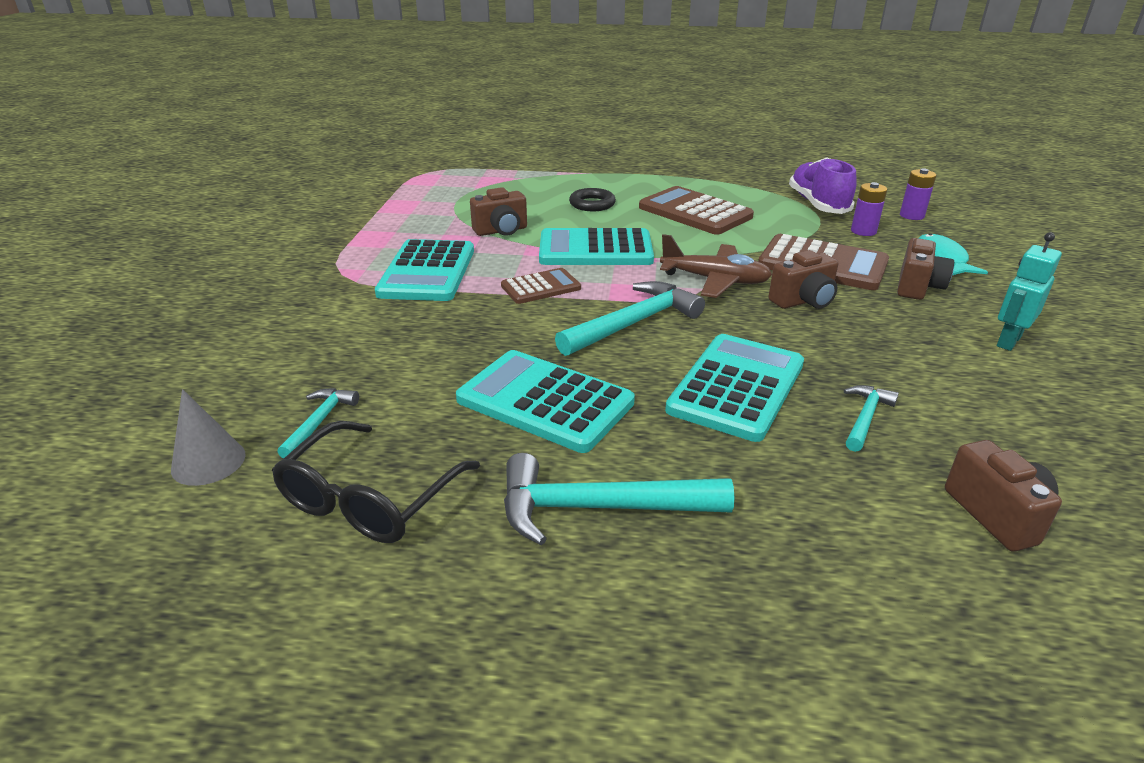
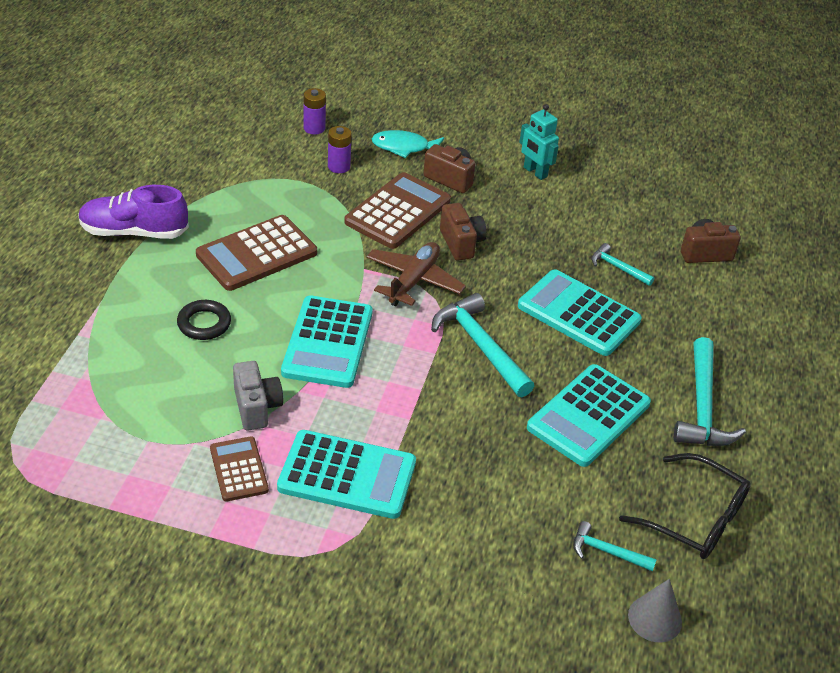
camera: 85 degrees left, 10 degrees up
brown camera [470,187,527,236] -> grey camera [233,361,283,430]
brown calculator [501,268,581,304] -> brown calculator moved to [210,436,269,502]
purple shoe [789,157,857,214] -> purple shoe moved to [78,185,189,239]

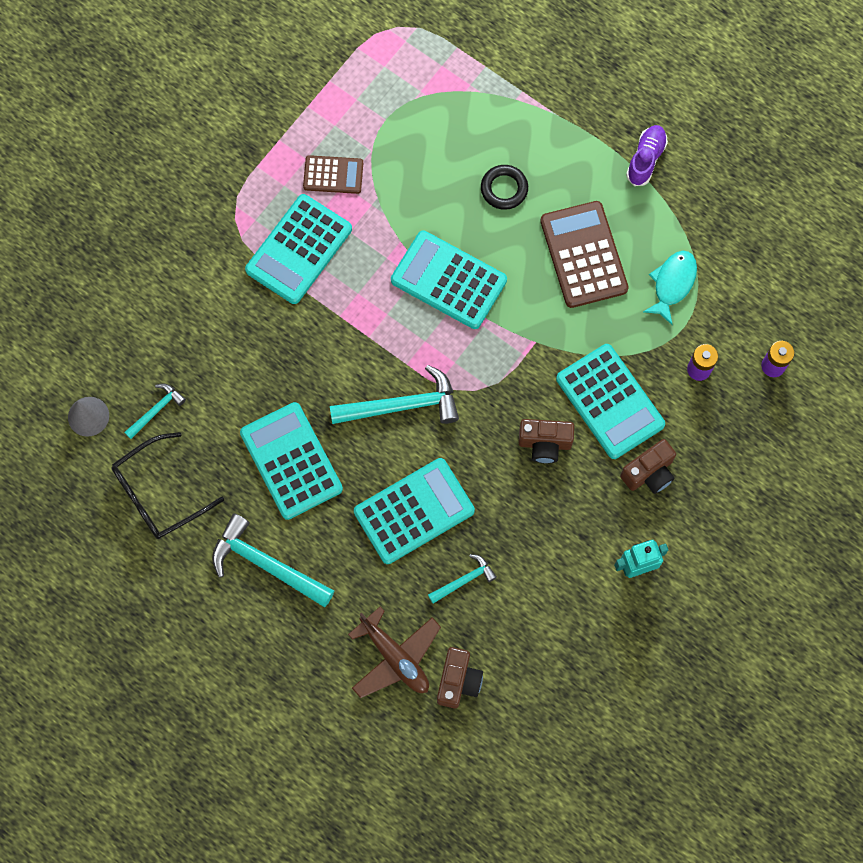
camera: 115 degrees right, 30 degrees up
purple shoe [78,185,189,239] -> purple shoe [626,125,668,186], size x0.66
grey camera [233,361,283,430] -> none
brown calculator [344,172,451,249] -> turquoise calculator [556,344,665,459]
brown plane [366,242,466,306] -> brown plane moved to [348,606,441,698]
turquoise fish [372,130,444,158] -> turquoise fish moved to [643,251,697,325]

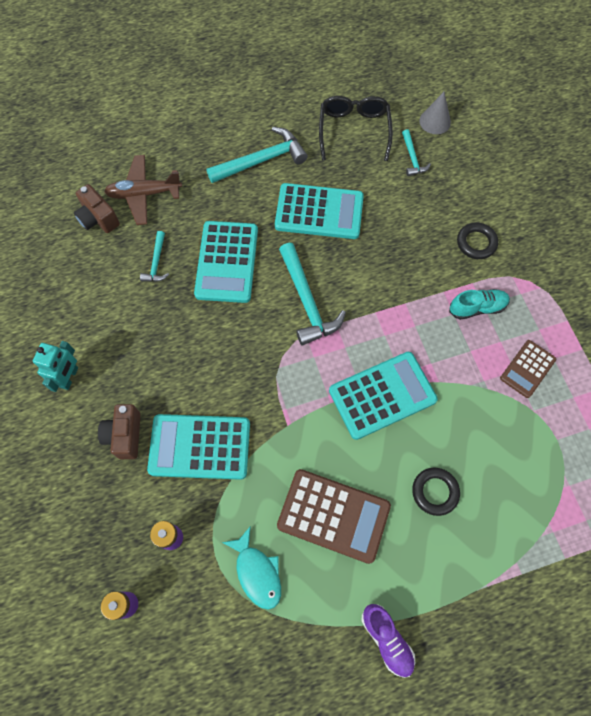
camera: 125 degrees right, 5 degrees down
turquoise calculator [245,194,352,304] -> turquoise shoe [449,289,510,320]
turquoise hammer [330,365,459,424] -> turquoise hammer turned 45 degrees counterclockwise [279,243,346,345]
brown camera [518,419,574,464] -> none
none -> black ring [457,222,498,259]

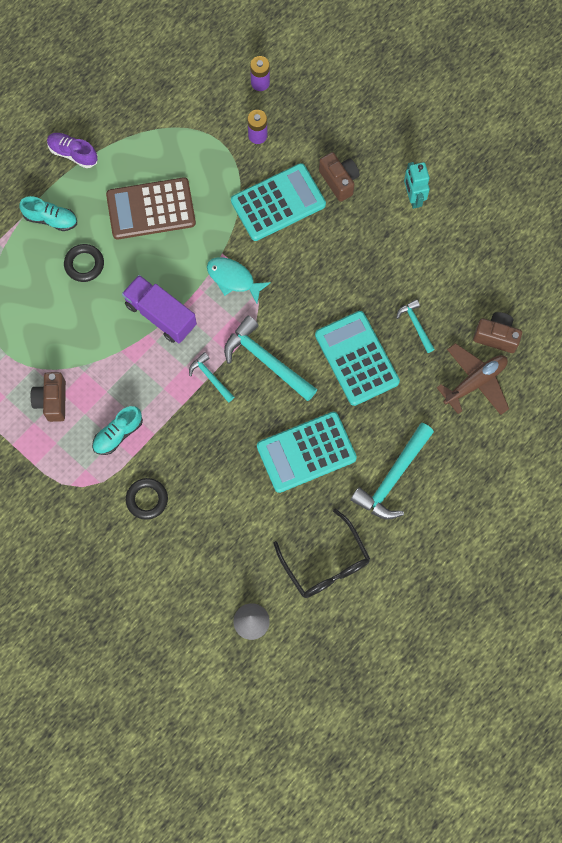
camera: 150 degrees right, 5 degrees up
turquoise fish [222,526,281,610] -> turquoise fish moved to [207,257,271,304]
turquoise calculator [329,352,438,440] -> purple truck [122,275,197,343]
turquoise hammer [402,129,431,176] -> turquoise hammer moved to [189,352,234,402]
brown calculator [500,340,556,398] -> brown camera [31,372,66,422]
none -> turquoise shoe [19,196,77,231]

